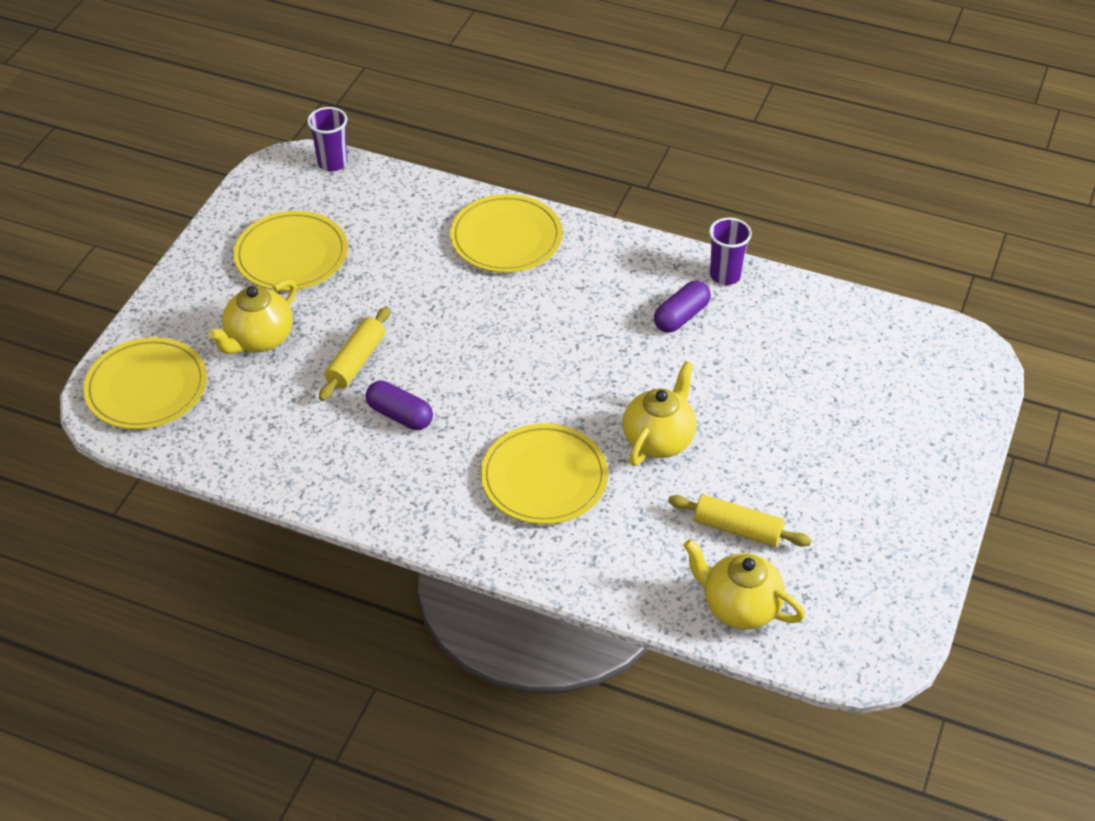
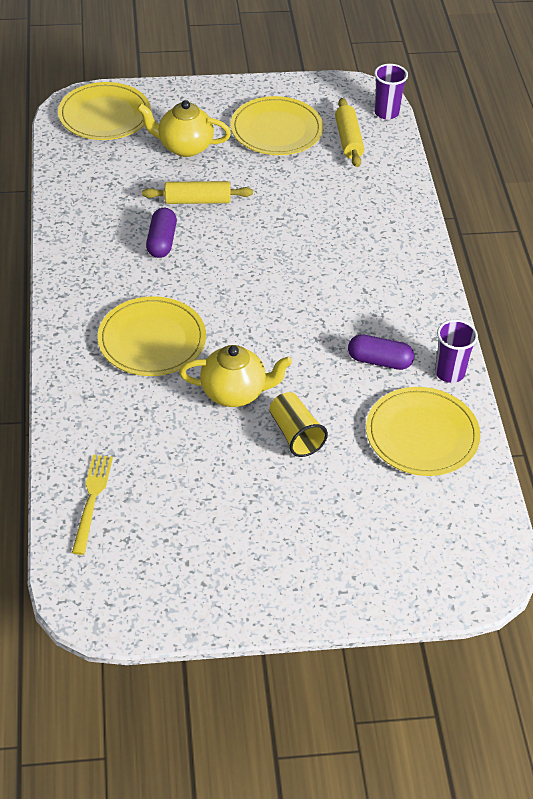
camera: 60 degrees right, 0 degrees up
yellow plate [450,194,563,273] -> yellow plate moved to [366,387,480,476]
yellow rolling pin [668,495,811,547] -> yellow rolling pin moved to [335,98,364,167]
yellow teapot [683,539,805,629] -> yellow fork [72,455,113,555]
none -> yellow cup [269,392,328,457]

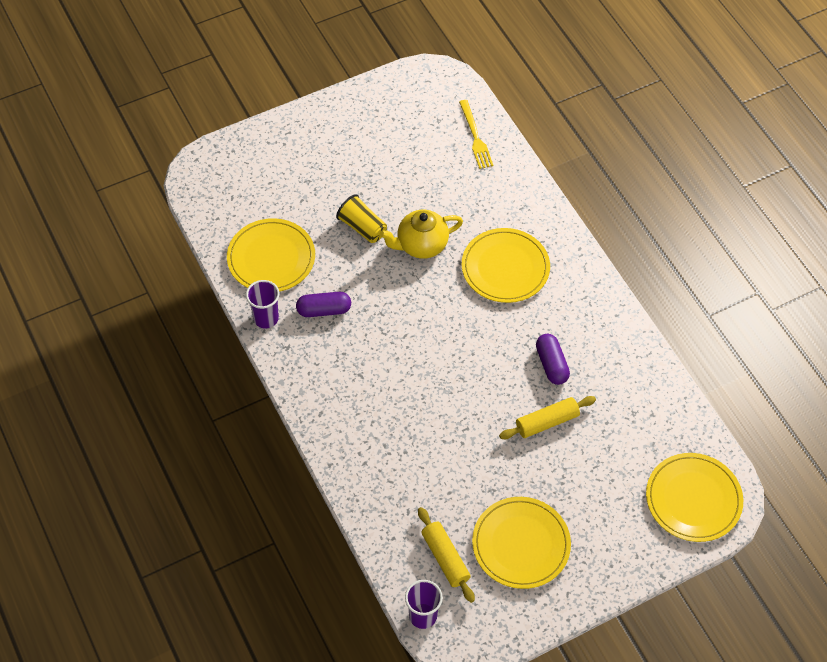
camera: 160 degrees right, 10 degrees up
yellow teapot [137,100,231,157] -> none

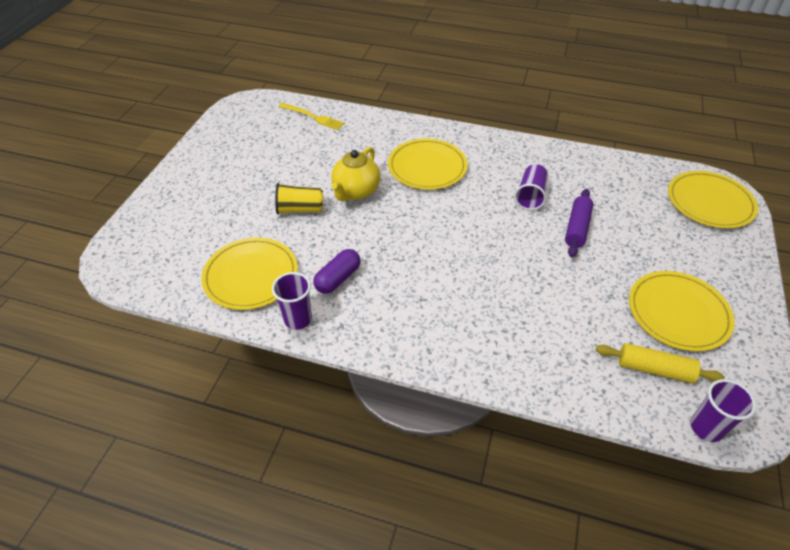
camera: 45 degrees left, 10 degrees down
yellow rolling pin [499,396,596,439] -> purple rolling pin [565,189,593,257]
purple capsule [536,334,570,385] -> purple cup [514,164,548,210]

